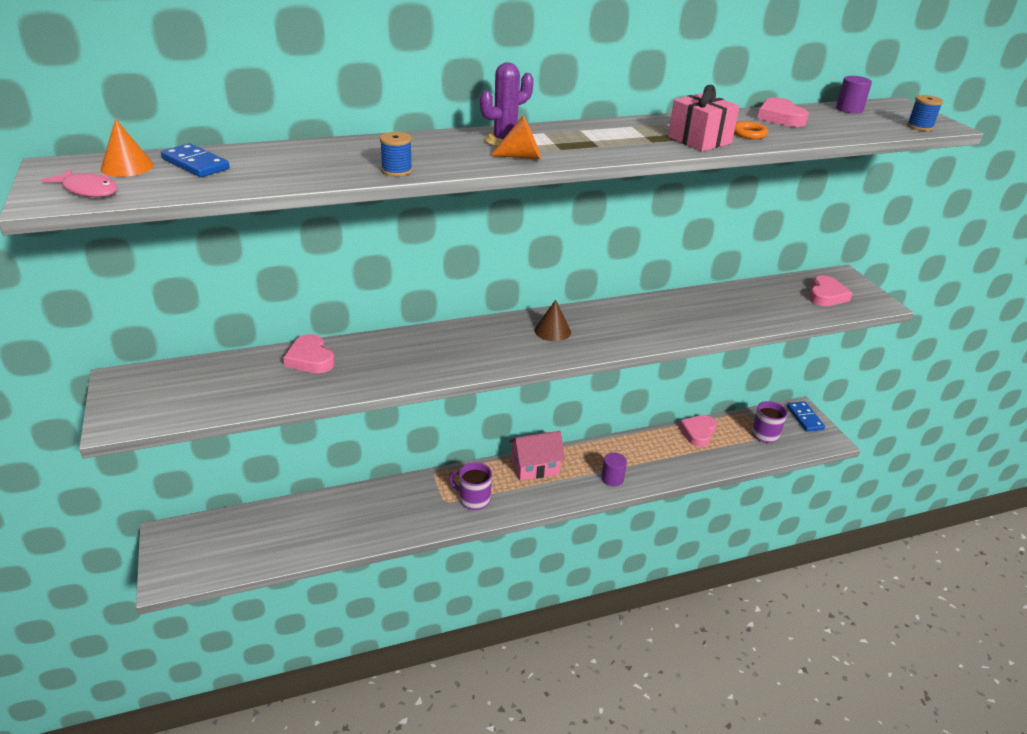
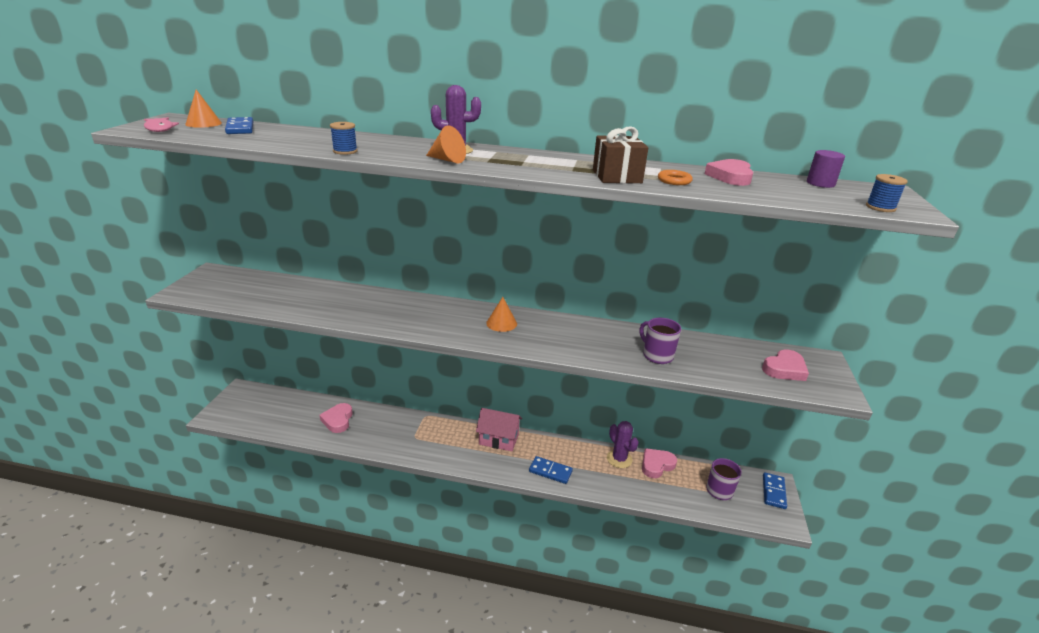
camera: 30 degrees right, 5 degrees down
pink heart [283,334,335,373] -> pink heart moved to [319,403,353,433]
purple mug [449,462,492,510] -> purple mug moved to [640,318,681,364]
brown cone [535,300,571,341] -> orange cone [486,297,517,332]
purple cylinder [601,453,627,486] -> blue domino [529,456,573,484]
pink gift [668,85,739,151] -> brown gift [593,126,648,183]
none -> purple cactus [607,421,639,468]

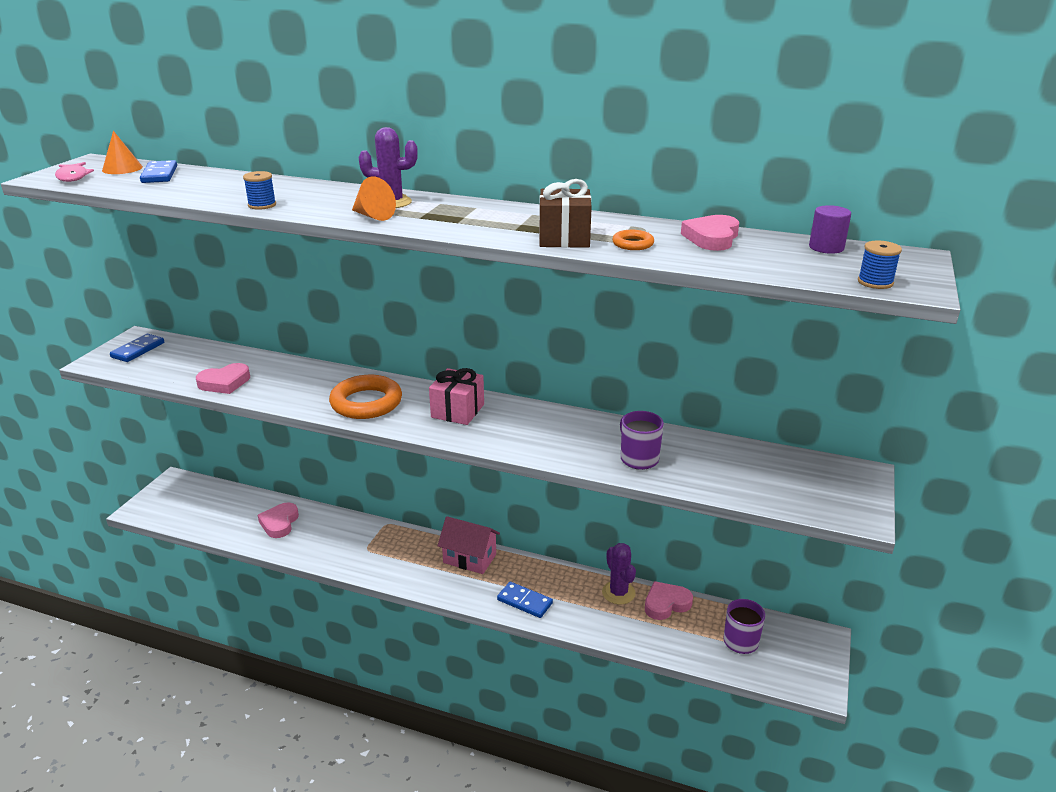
camera: 10 degrees right, 0 degrees up
orange cone [486,297,517,332] -> pink gift [429,368,484,425]
pink heart [762,349,809,381] -> pink heart moved to [196,363,250,394]
blue domino [763,472,787,509] -> blue domino moved to [110,334,164,362]
none -> orange ring [329,375,402,419]

